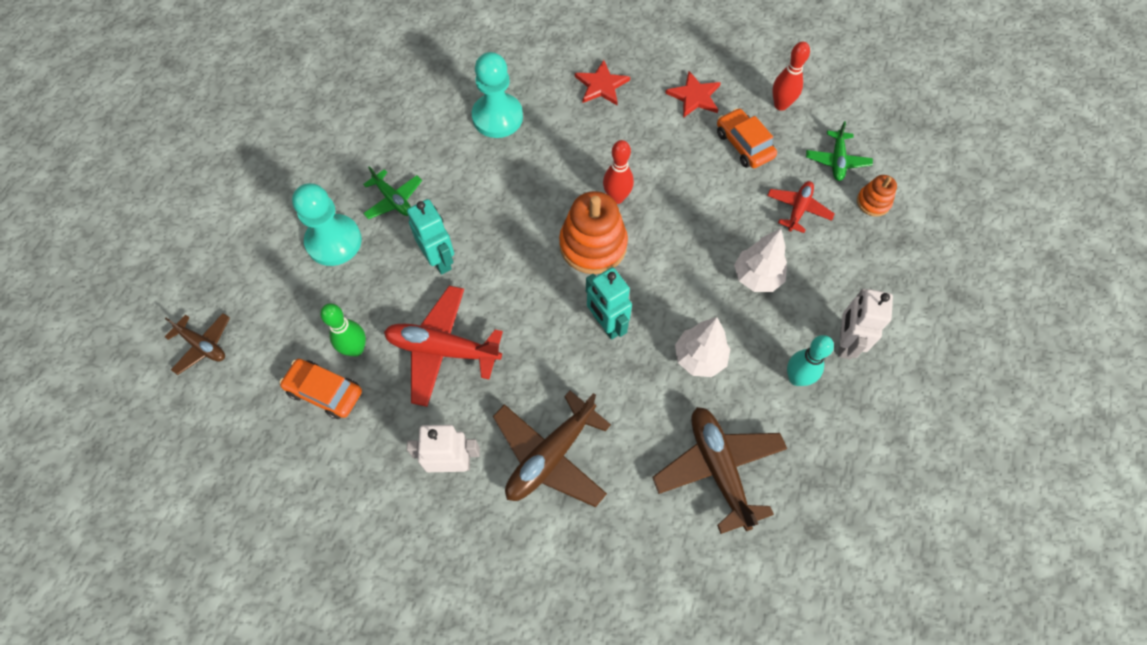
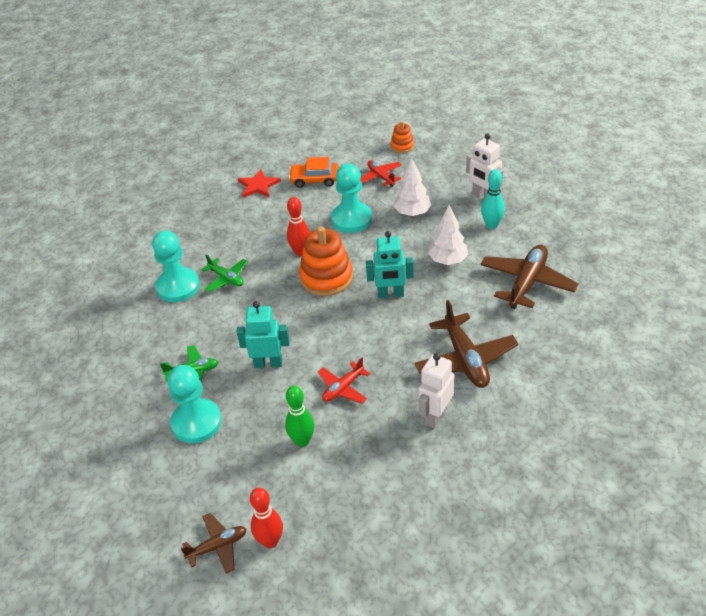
camera: 55 degrees left, 20 degrees down
orange car [280,359,362,419] -> none
red plane [384,286,503,407] -> red plane [318,357,370,404], size x0.57
red star [575,60,630,105] -> none
brown plane [652,407,787,534] -> brown plane turned 105 degrees clockwise [480,245,579,309]
red bowling pin [772,42,810,111] -> red bowling pin moved to [250,488,283,548]
green plane [806,121,873,181] -> green plane moved to [201,254,248,292]
none -> turquoise pawn [331,163,372,233]

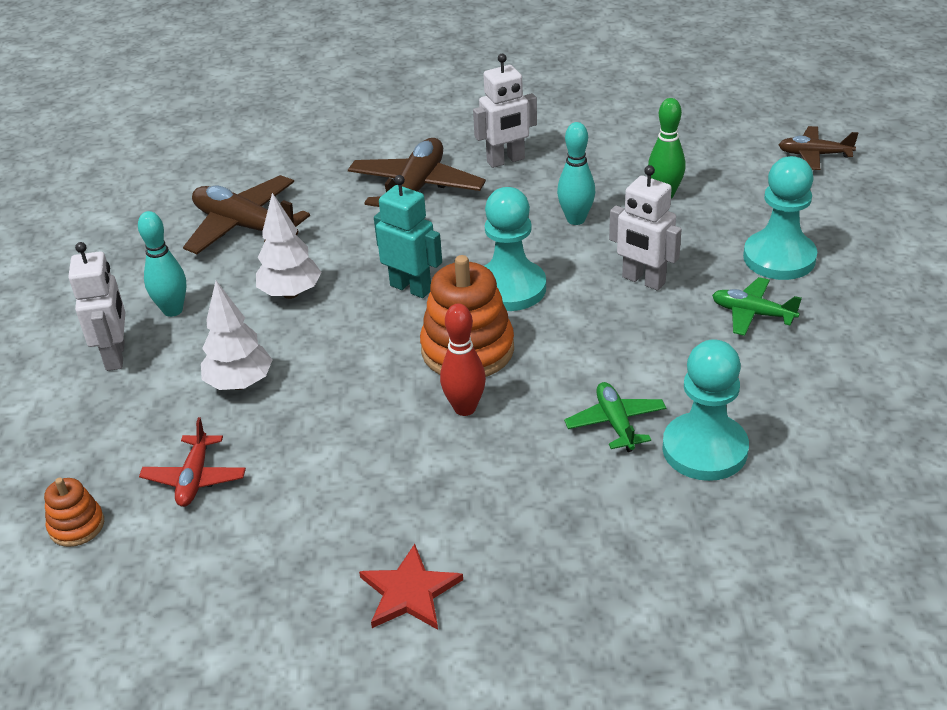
camera: 145 degrees left, 5 degrees down
turquoise robot [237,301,290,368] -> white robot [609,165,682,291]
red bowling pin [250,488,283,548] -> none
orange car [289,157,339,188] -> none
red plane [318,357,370,404] -> turquoise bowling pin [557,122,595,225]
turquoise pawn [331,163,372,233] -> turquoise pawn moved to [484,187,546,311]
brown plane [480,245,579,309] -> brown plane turned 60 degrees clockwise [183,175,310,254]

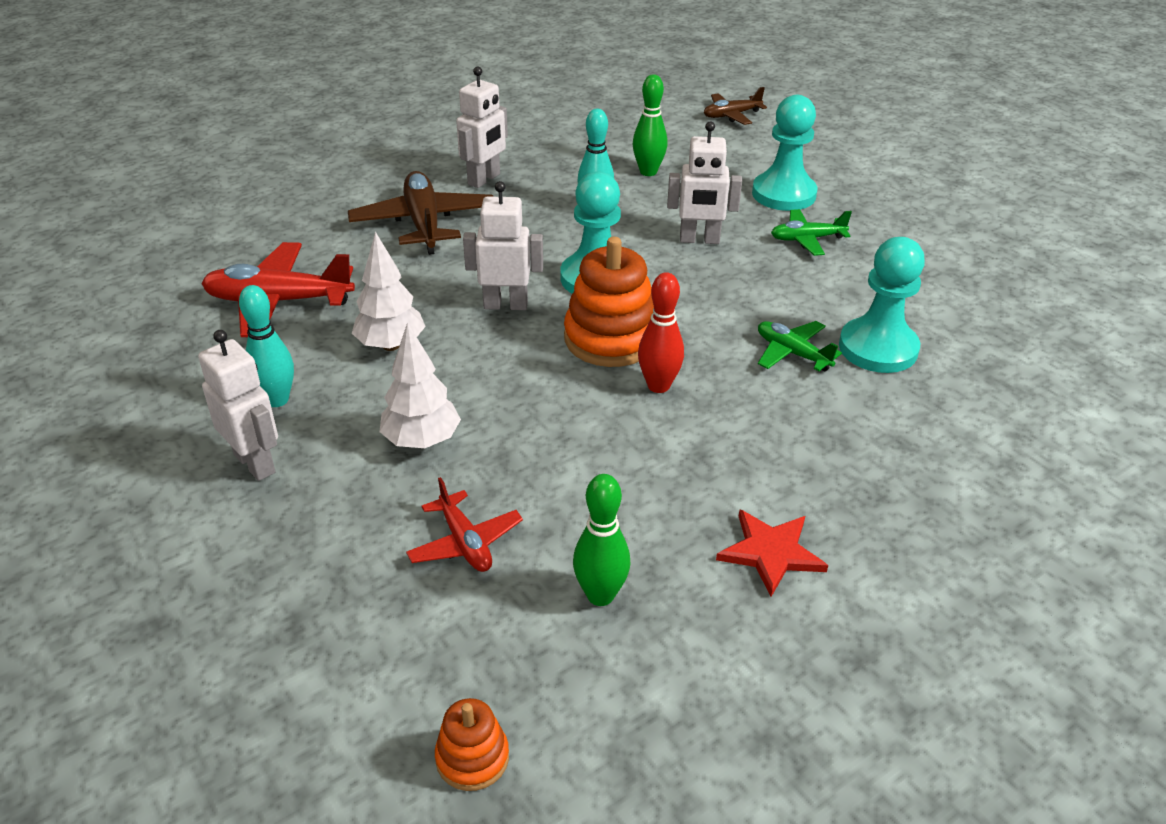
camera: 35 degrees left, 0 degrees up
orange stacking toy [44,477,104,547] -> orange stacking toy moved to [435,698,509,791]
brown plane [183,175,310,254] -> red plane [201,242,355,337]
turquoise robot [374,175,442,298] -> white robot [463,181,543,310]
none -> green bowling pin [573,474,630,606]

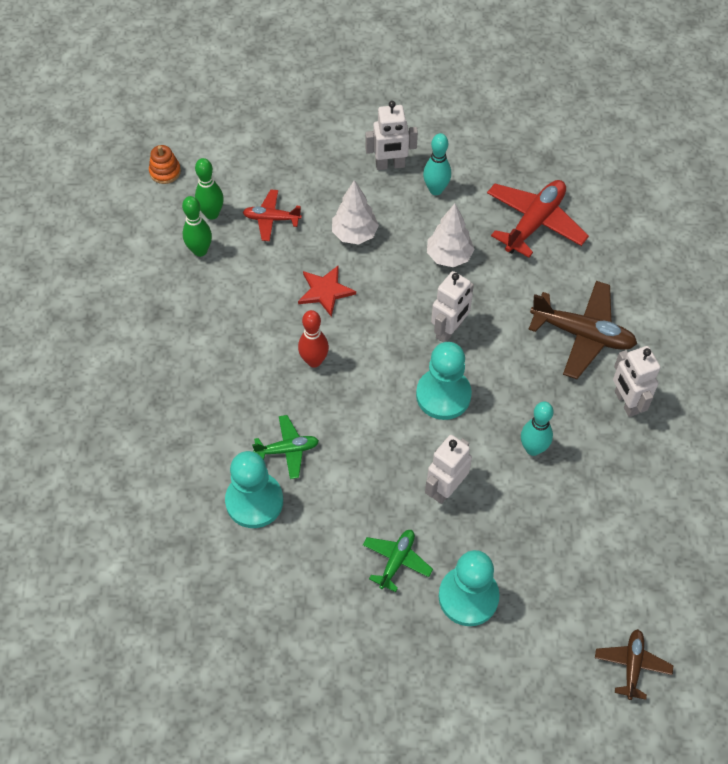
camera: 125 degrees right, 20 degrees up
orange stacking toy [564,237,654,367] -> none
green bowling pin [633,74,667,176] -> green bowling pin moved to [195,158,224,220]
red star [716,509,828,597] -> red star moved to [298,265,356,317]

